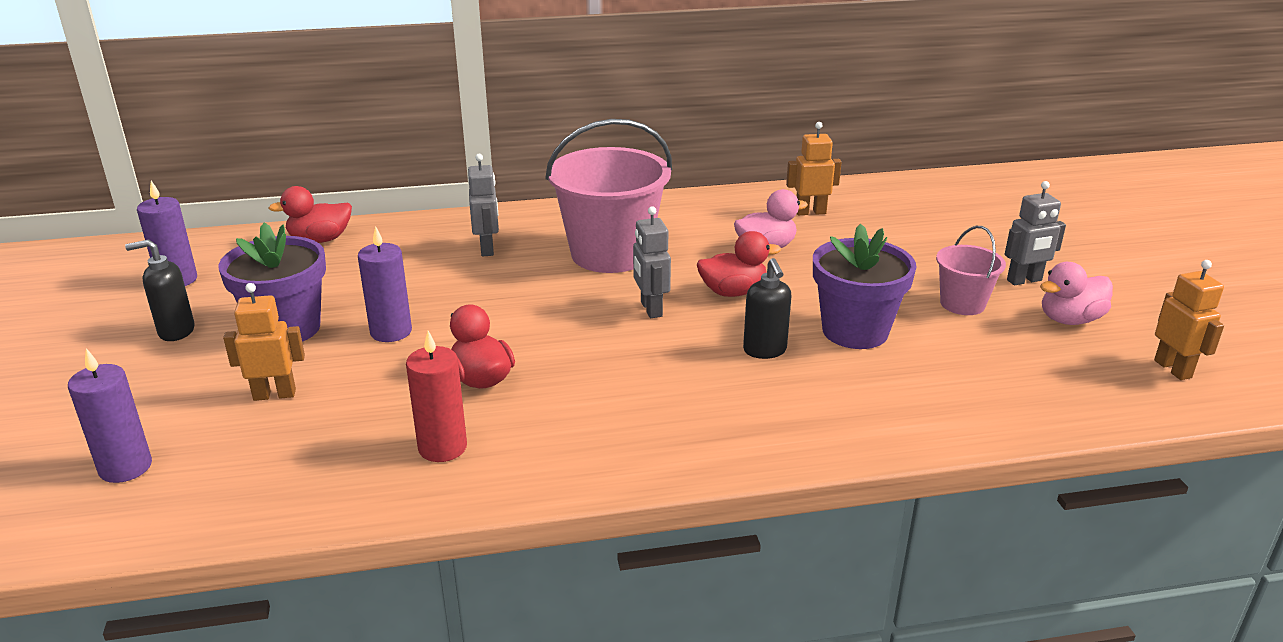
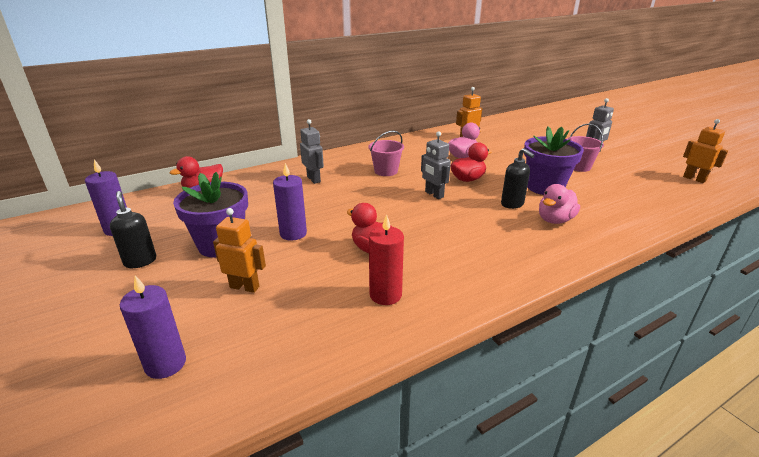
camera: 20 degrees left, 0 degrees up
black soap dispenser [125,239,195,341] -> black soap dispenser turned 90 degrees clockwise [110,191,156,268]
orange robot [223,283,305,401] -> orange robot turned 45 degrees clockwise [213,208,266,293]
pink bucket [545,119,672,273] -> pink bucket [368,131,404,176], size x0.51
pink duck [1040,262,1113,325] -> pink duck moved to [539,184,580,224]

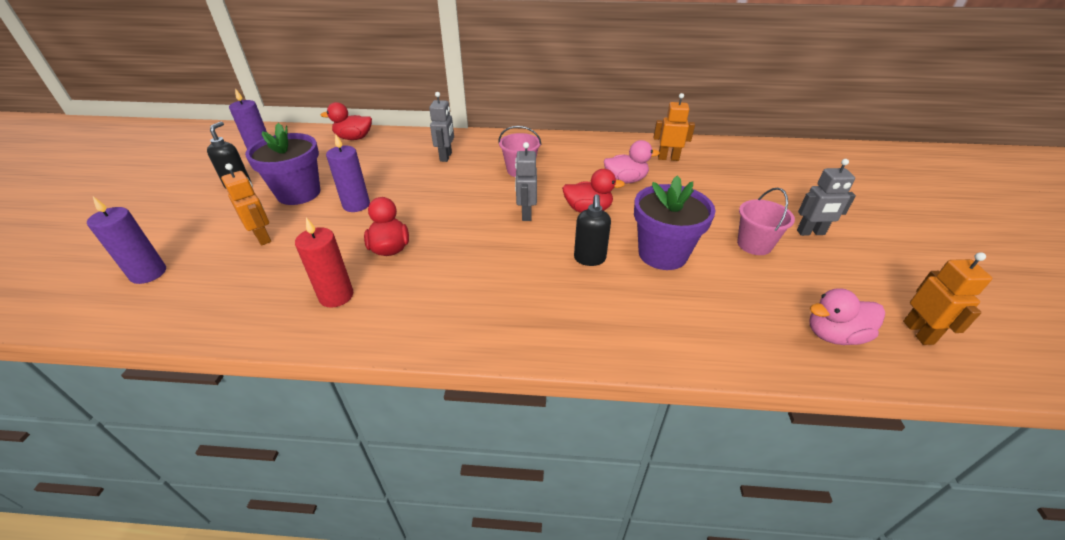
camera: 35 degrees right, 10 degrees up
pink duck [539,184,580,224] -> pink duck moved to [809,288,885,345]

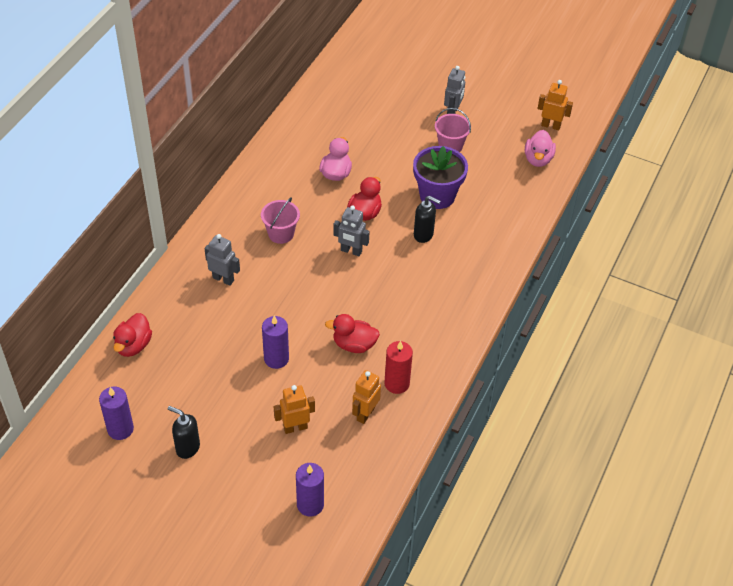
camera: 70 degrees left, 10 degrees up
purple flower pot [245,123,320,205] -> none
orange robot [654,93,695,161] -> orange robot moved to [352,370,381,424]

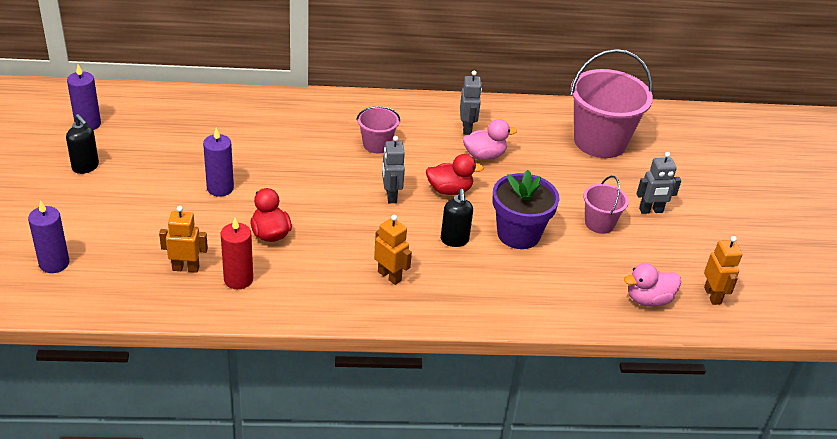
camera: 60 degrees right, 10 degrees down
red duck [113,313,152,357] -> none
black soap dispenser [168,406,200,459] -> black soap dispenser turned 135 degrees clockwise [66,114,99,174]
grey robot [204,234,240,286] -> grey robot moved to [460,71,482,135]
orange robot [274,385,315,434] -> orange robot moved to [374,215,412,285]
none -> pink bucket [570,49,653,158]

